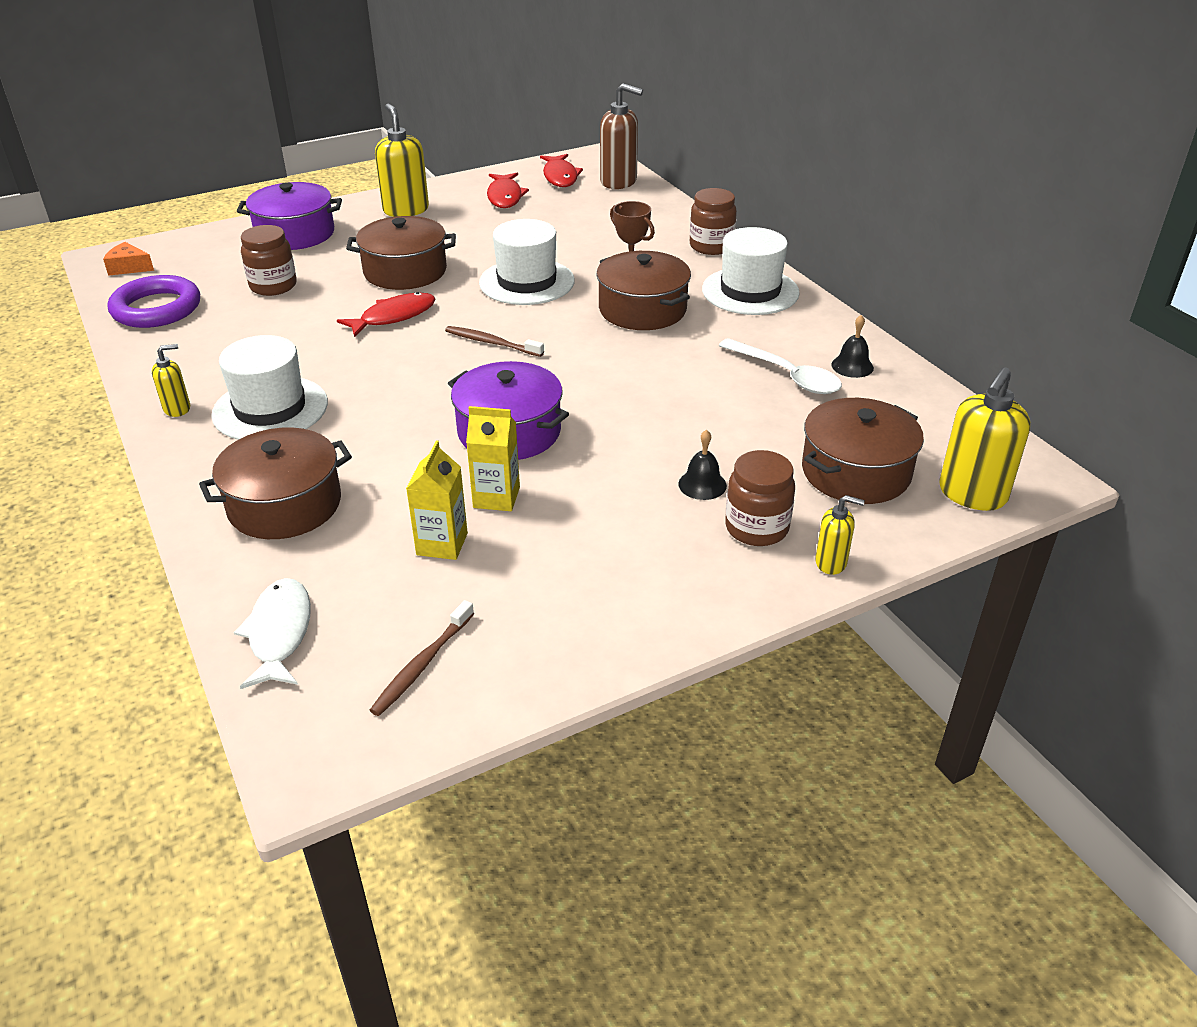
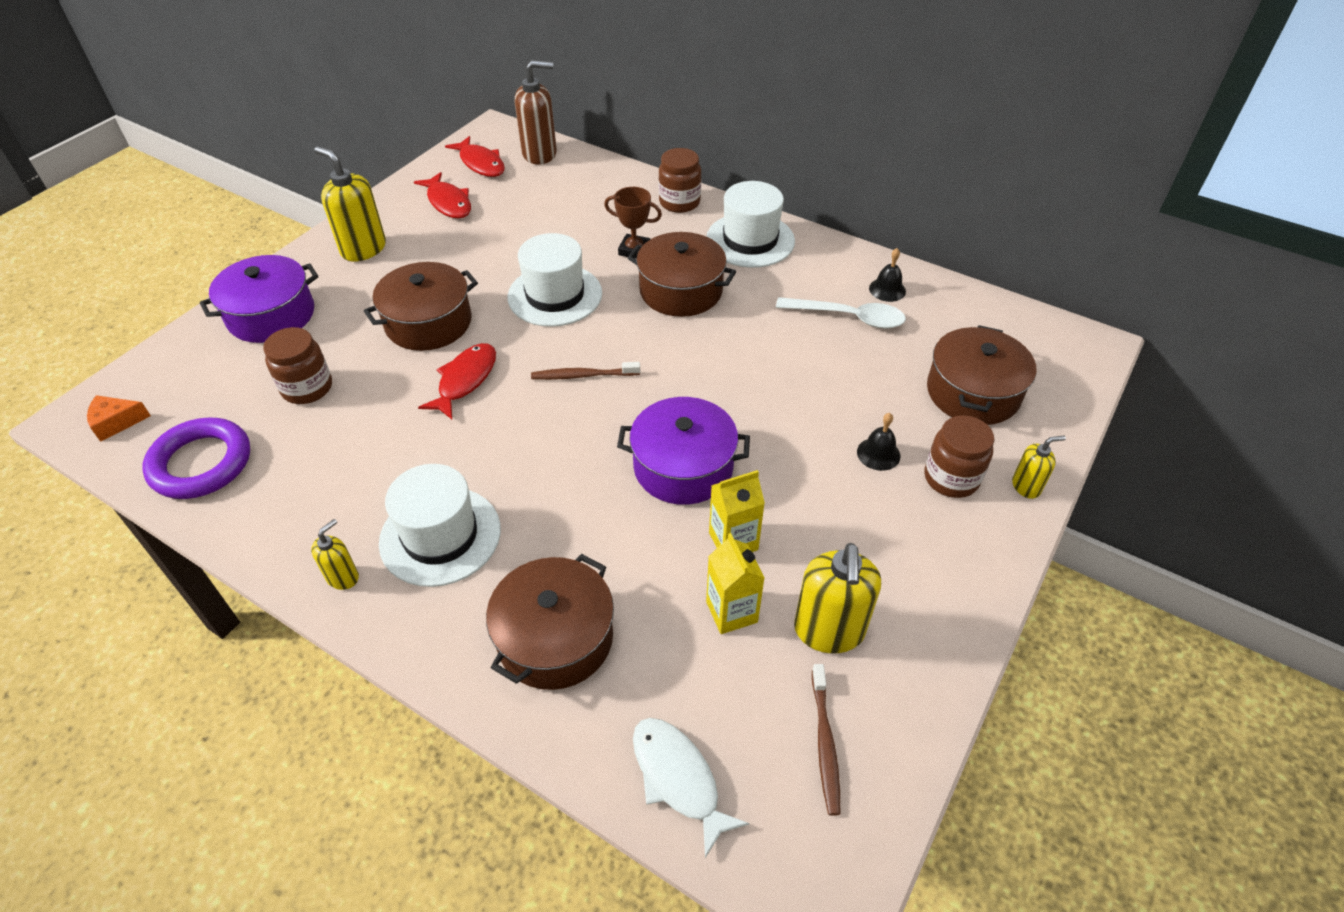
camera: 30 degrees left, 10 degrees up
yellow soap dispenser [939,367,1031,511] -> yellow soap dispenser moved to [794,543,881,653]

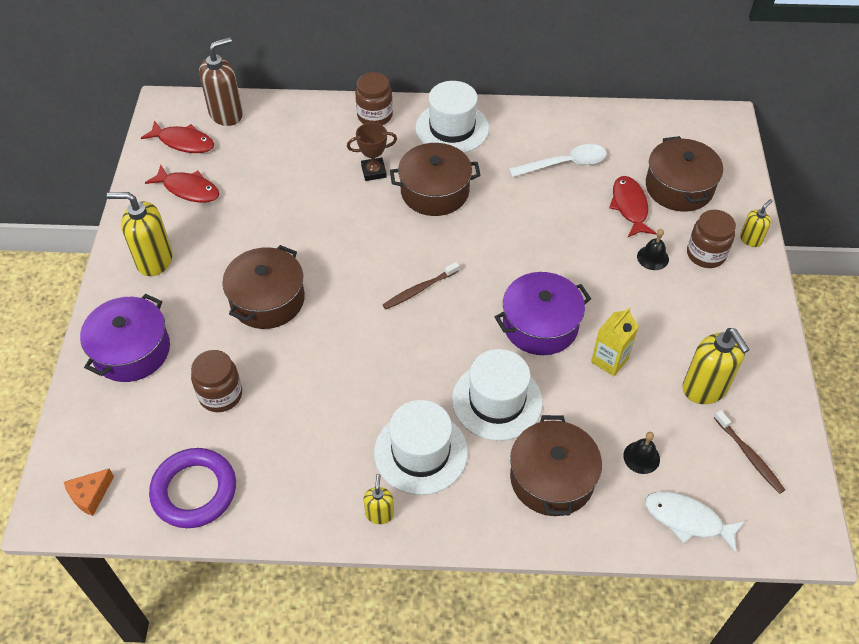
camera: 30 degrees left, 5 degrees up
red fish [418,343,496,419] -> red fish moved to [609,176,657,237]
white hat [507,233,602,327] -> white hat moved to [452,349,543,441]
yellow carton [706,533,764,634] -> none
black bell [869,248,906,302] -> black bell moved to [623,432,660,474]

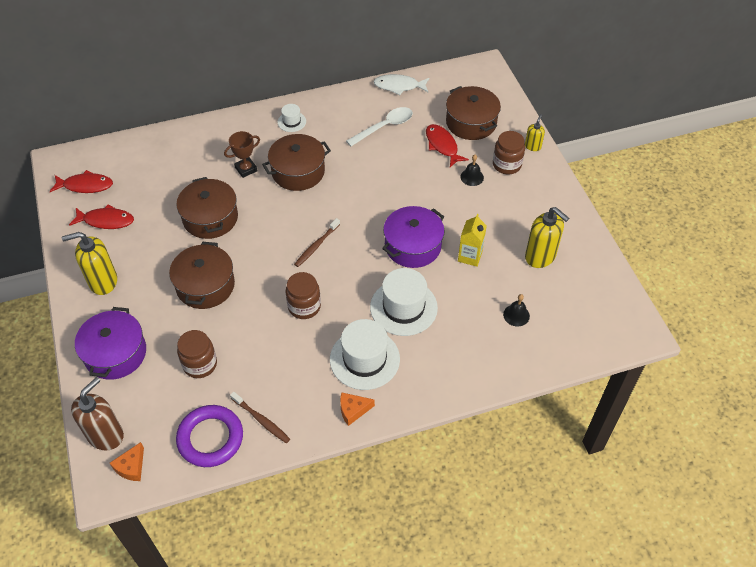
camera: 20 degrees left, 0 degrees up
brown soap dispenser [199,37,243,126] -> brown soap dispenser moved to [71,377,124,450]
brown jar [355,72,393,125] -> brown jar moved to [286,272,321,319]
yellow soap dispenser [364,474,394,524] -> orange cheese [340,392,375,426]
white hat [415,81,489,153] -> white hat [278,104,306,132], size x0.50
brown pot [510,415,602,516] -> brown pot moved to [176,177,238,239]
white fish [645,491,745,553] -> white fish moved to [373,74,429,95]
brown toothbrush [714,410,785,494] -> brown toothbrush moved to [230,392,290,443]

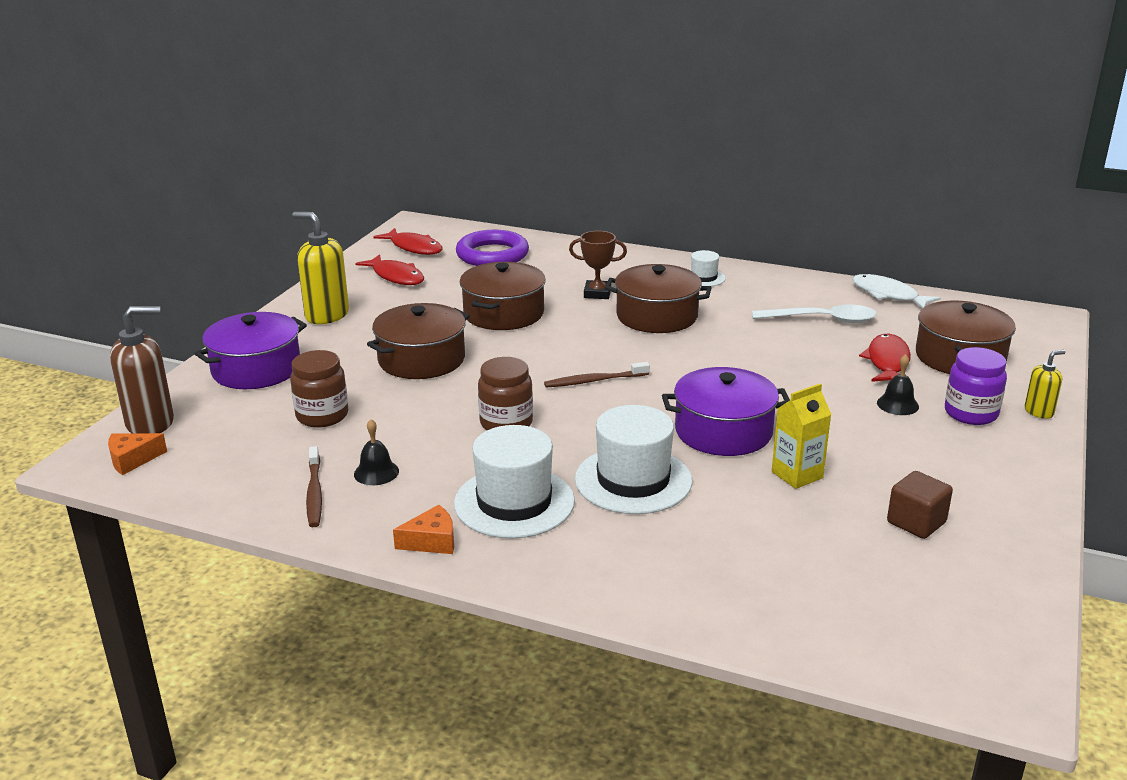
camera: 40 degrees right, 25 degrees down
purple ring [176,405,243,467] -> purple ring moved to [456,230,529,266]
orange cheese [340,392,375,426] -> orange cheese turned 135 degrees clockwise [393,505,454,554]
brown jar [493,131,525,175] -> purple jar [945,347,1007,425]
black bell [503,294,530,327] -> black bell moved to [354,419,399,485]
yellow soap dispenser [525,207,569,268] -> brown cube [887,471,953,539]

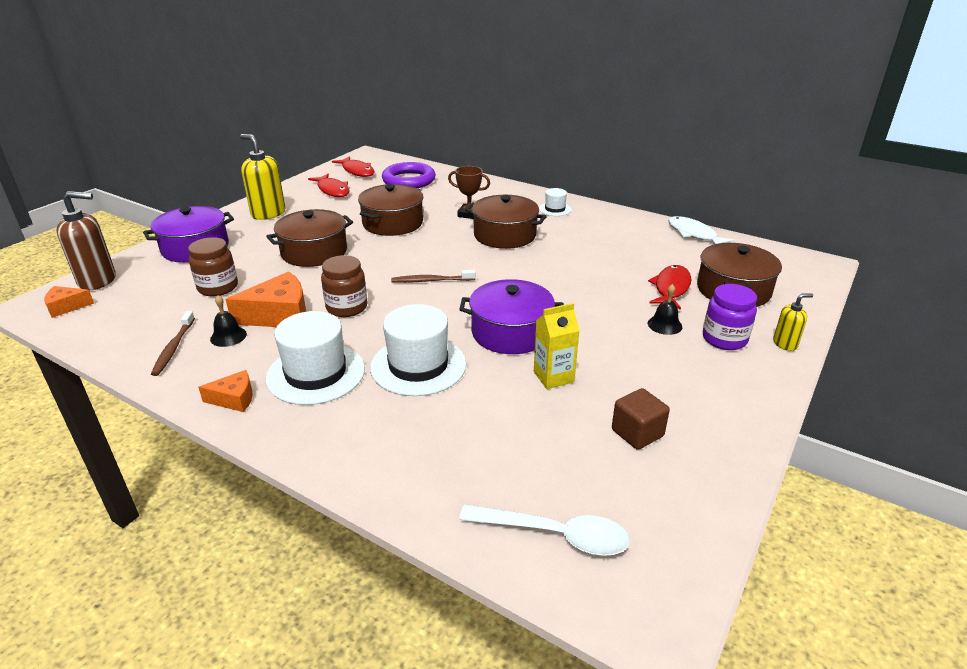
camera: 10 degrees right, 5 degrees up
white spoon [752,304,877,323] -> white spoon moved to [459,504,630,556]
none -> orange cheese [225,272,306,327]

